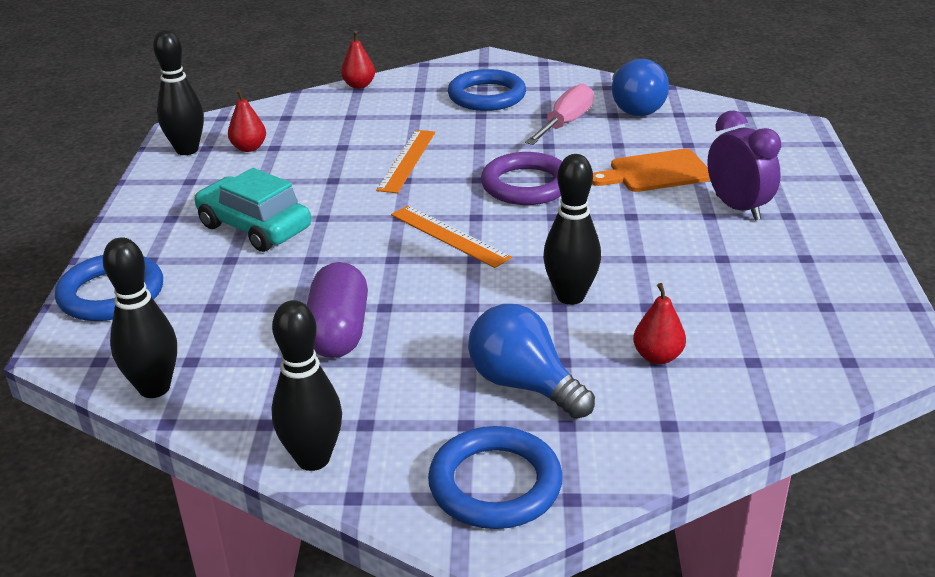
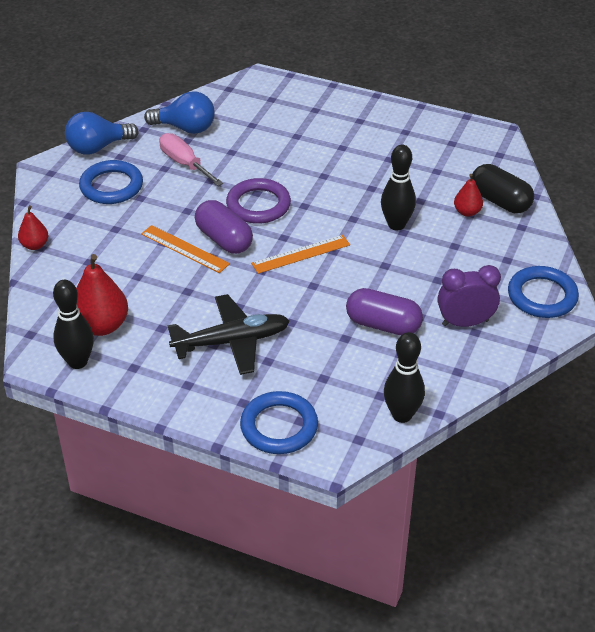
camera: 70 degrees left, 10 degrees up
turquoise car [194,168,311,252] -> black plane [167,294,290,375]
red pear [228,89,266,152] -> red pear [76,254,128,336], size x1.79
black bowling pin [271,300,342,471] -> none
blue light bulb [468,304,595,419] -> blue light bulb moved to [65,112,139,154]
orange cutting board [592,149,710,192] -> none
purple clock [707,110,781,221] -> purple clock moved to [438,265,501,327]
none -> purple capsule [195,200,253,254]
none -> black capsule [472,164,534,213]

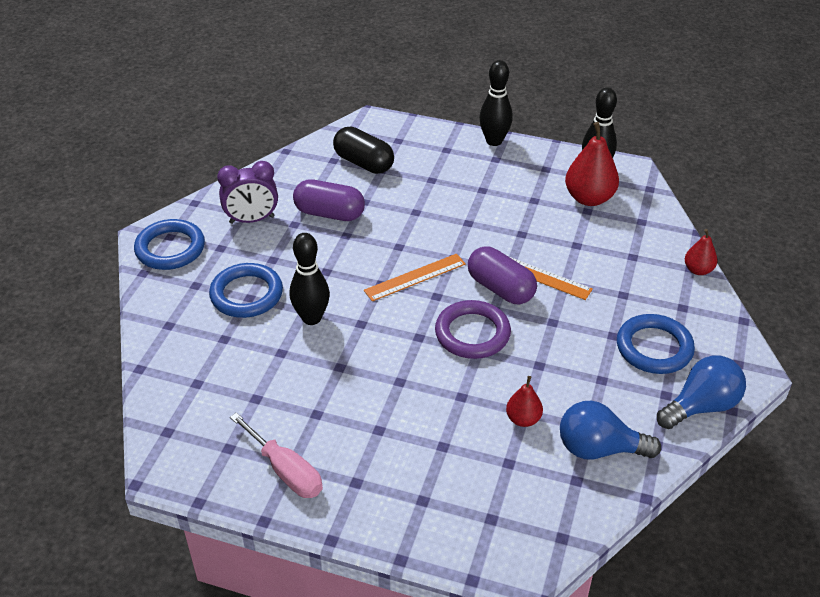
camera: 175 degrees right, 0 degrees up
pink screwdriver [159,133,223,186] -> pink screwdriver moved to [230,412,323,498]
black plane [167,294,290,375] -> none
blue ring [240,391,318,454] -> blue ring moved to [209,263,283,318]
black bowling pin [384,332,425,423] -> black bowling pin moved to [479,60,513,146]
red pear [454,174,483,217] -> red pear moved to [506,376,543,427]
black capsule [472,164,534,213] -> black capsule moved to [333,127,394,174]

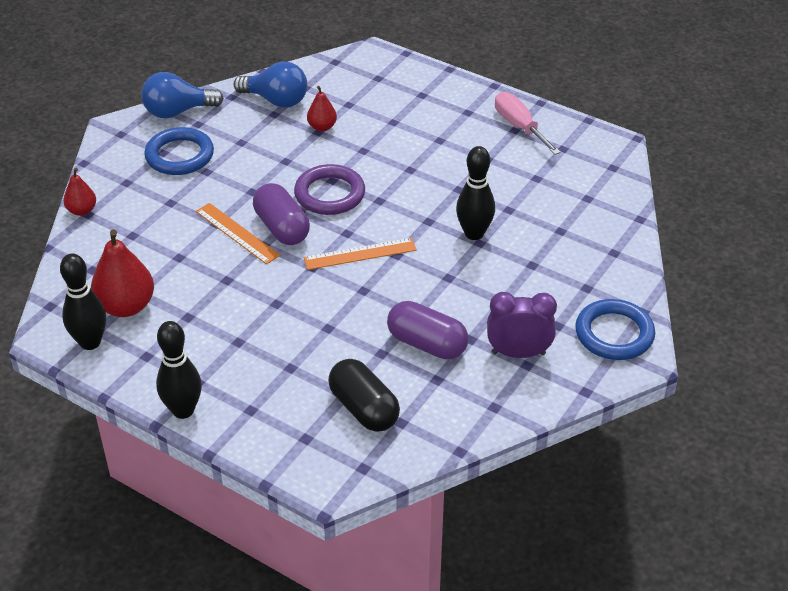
camera: 165 degrees left, 0 degrees up
blue ring [209,263,283,318] -> none

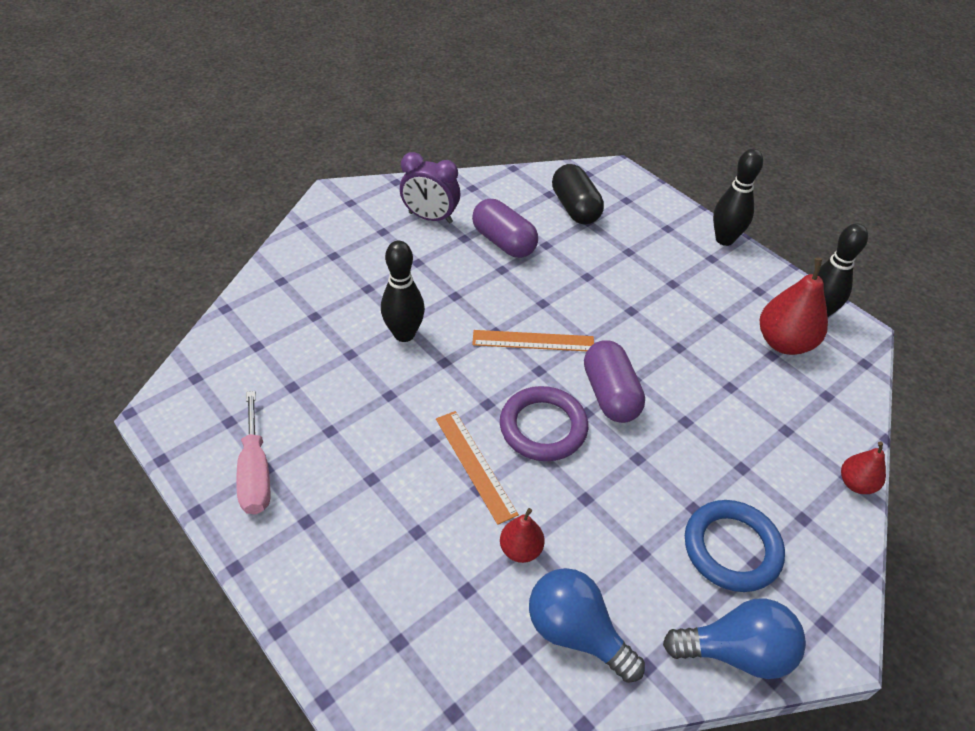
camera: 165 degrees left, 5 degrees up
orange ruler [196,203,280,264] -> orange ruler moved to [436,411,519,525]
blue ring [575,299,655,360] -> none

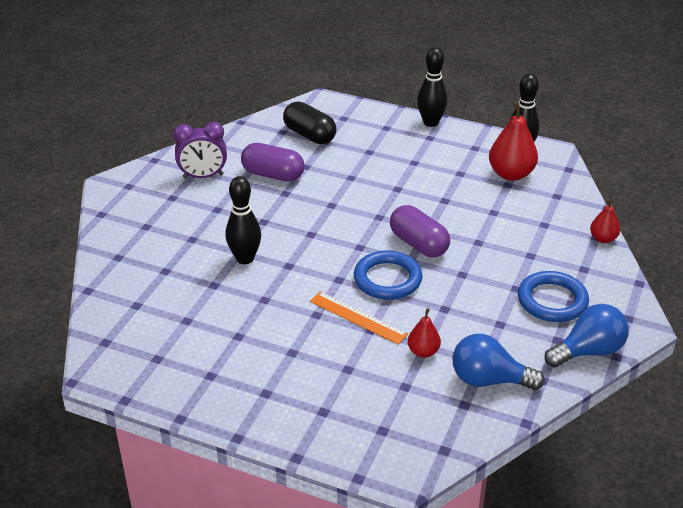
camera: 25 degrees left, 10 degrees down
pink screwdriver [236,391,270,514] -> none
orange ruler [472,330,594,351] -> none
purple ring [500,386,588,461] -> blue ring [354,250,423,300]

